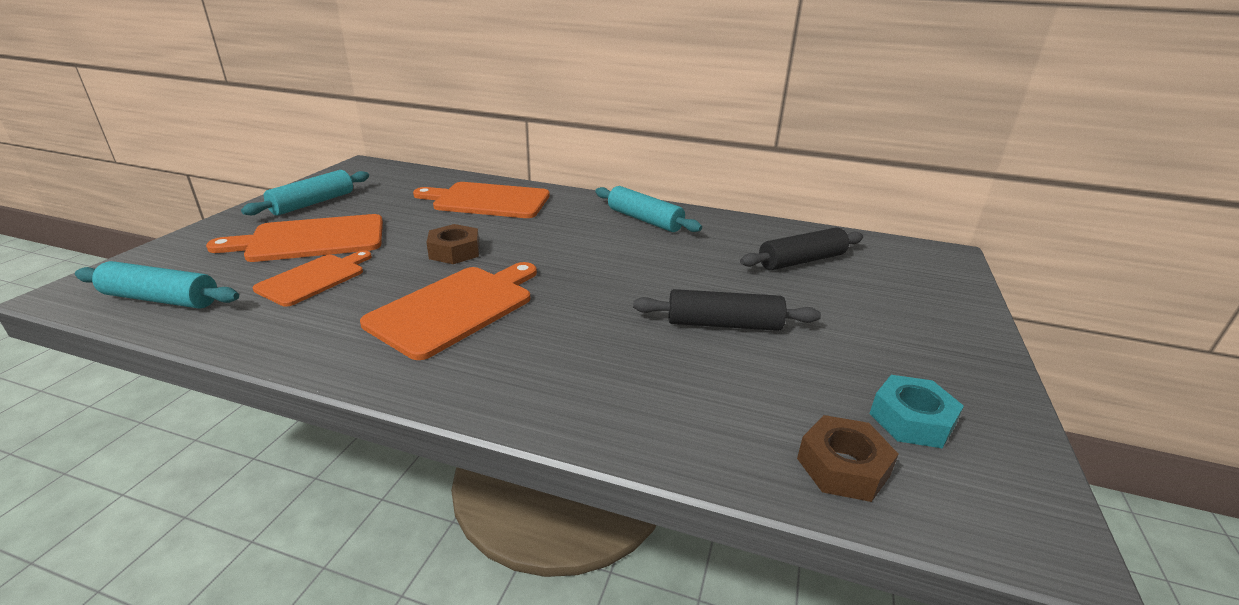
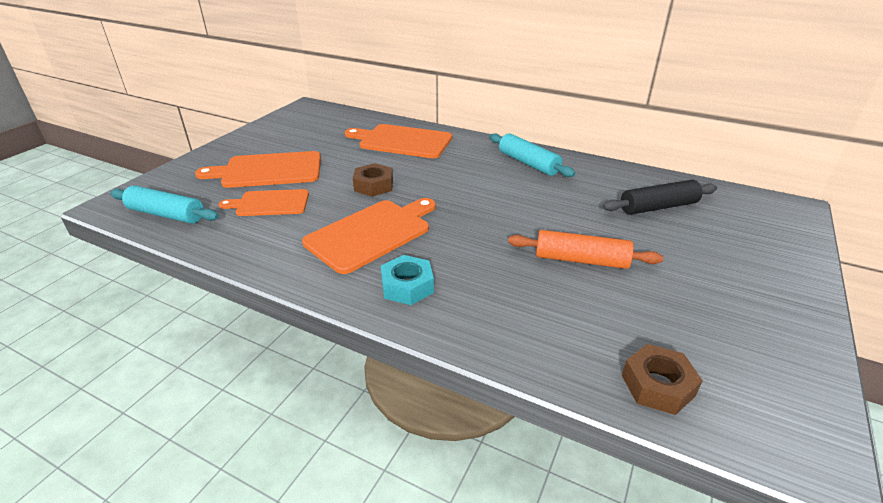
camera: 10 degrees right, 5 degrees up
turquoise rolling pin [241,170,369,216] -> none
orange cutting board [253,250,372,307] -> orange cutting board turned 135 degrees counterclockwise [218,189,309,216]
black rolling pin [633,289,821,331] -> orange rolling pin [508,230,663,269]
turquoise nut [869,375,964,448] -> turquoise nut moved to [381,255,434,305]

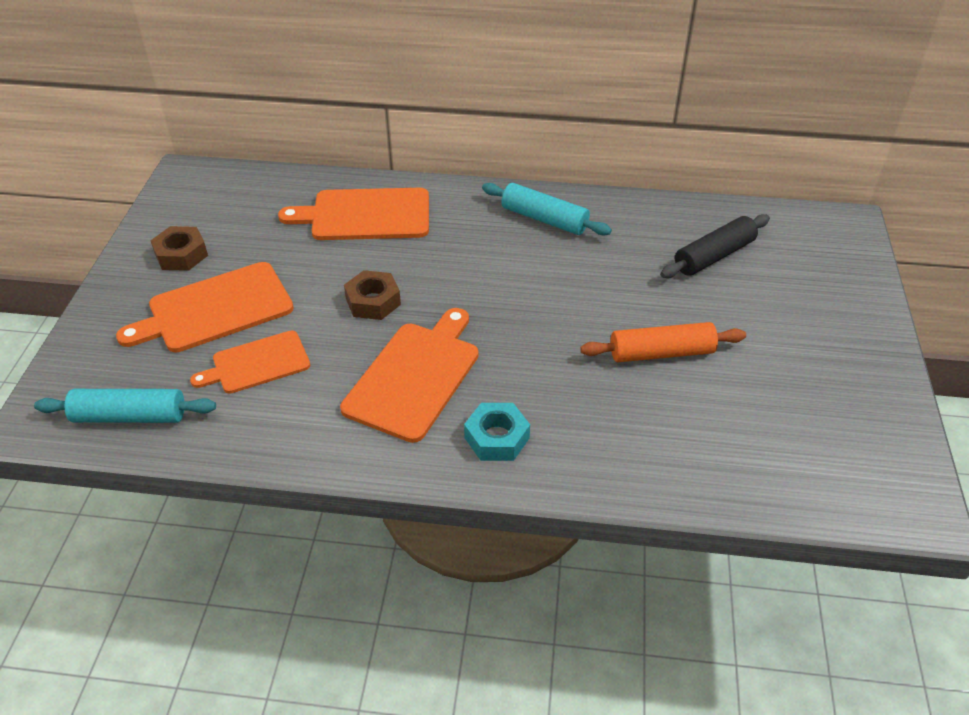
camera: 20 degrees left, 10 degrees up
brown nut [622,344,703,415] -> brown nut moved to [150,226,208,271]

